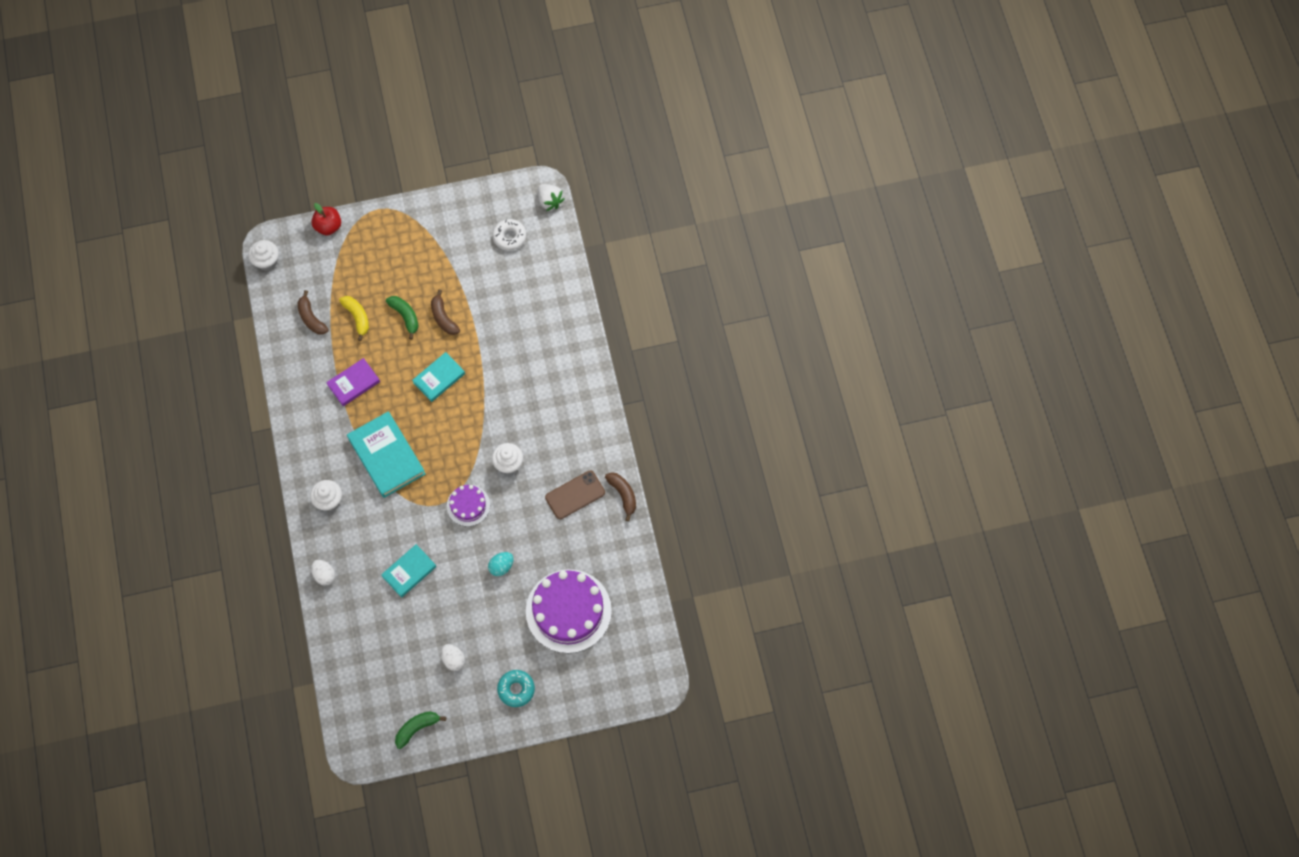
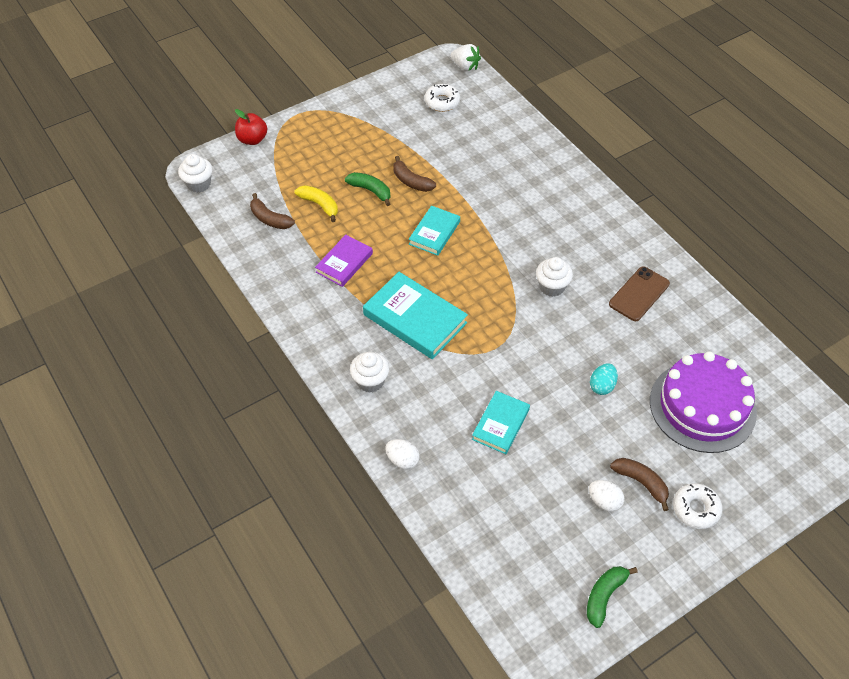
camera: 20 degrees left, 15 degrees down
purple cake [447,485,490,526] -> none
turquoise donut [497,670,535,707] -> white donut [673,483,723,529]
brown banana [605,472,636,521] -> brown banana moved to [610,458,669,511]

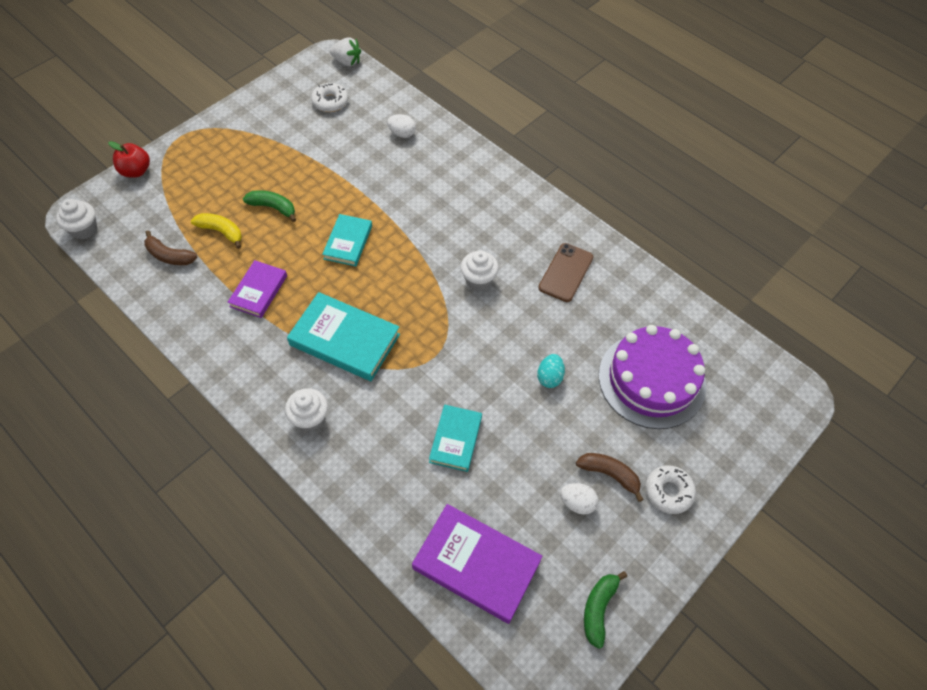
camera: 15 degrees left, 5 degrees up
white egg [386,439,420,469] -> white egg moved to [387,114,416,138]
brown banana [393,156,436,192] -> none
none -> purple book [412,504,543,624]

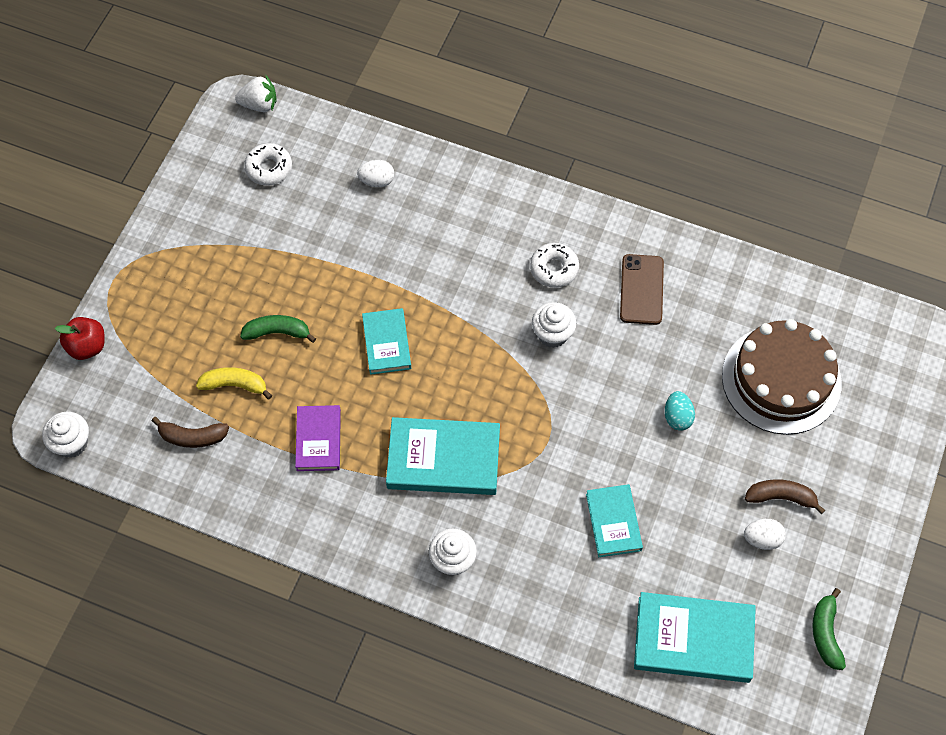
camera: 20 degrees left, 5 degrees up
purple book [412,504,543,624] -> turquoise book [634,592,756,683]
purple cake [599,325,706,429] -> brown cake [722,319,841,435]
white donut [645,465,696,514] -> white donut moved to [530,243,579,288]

